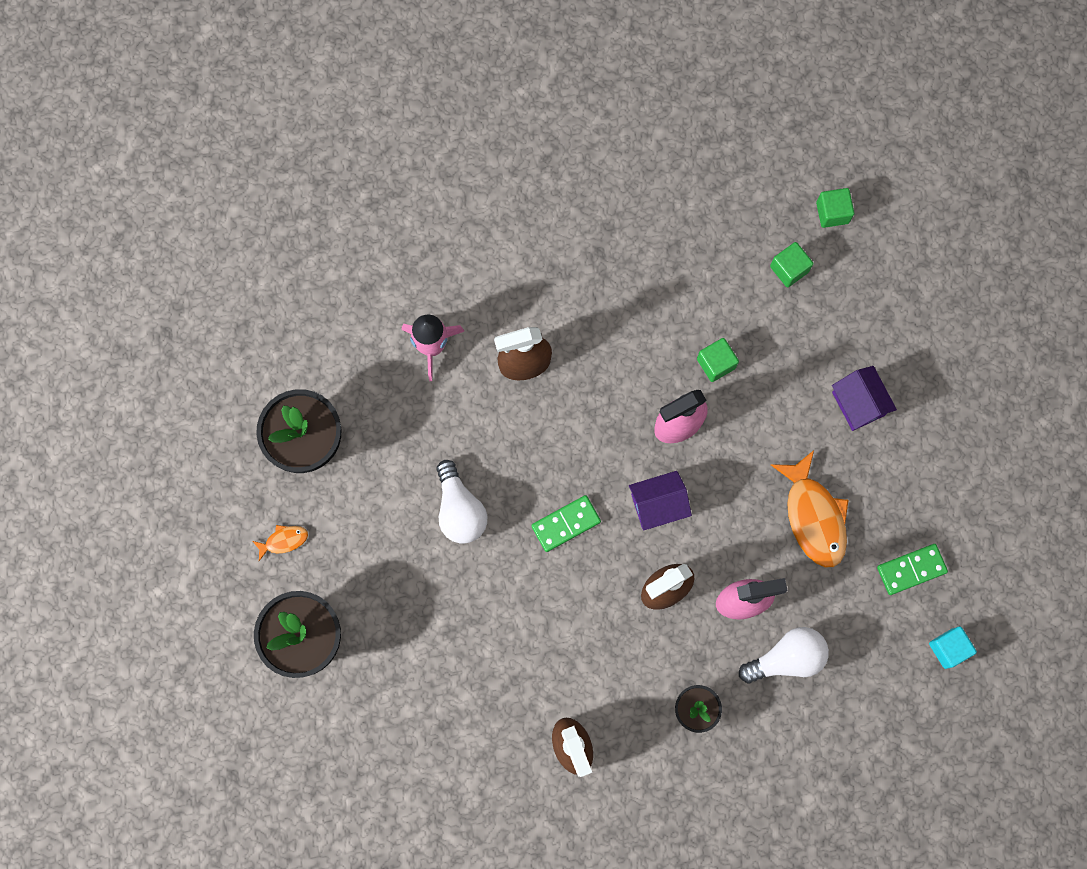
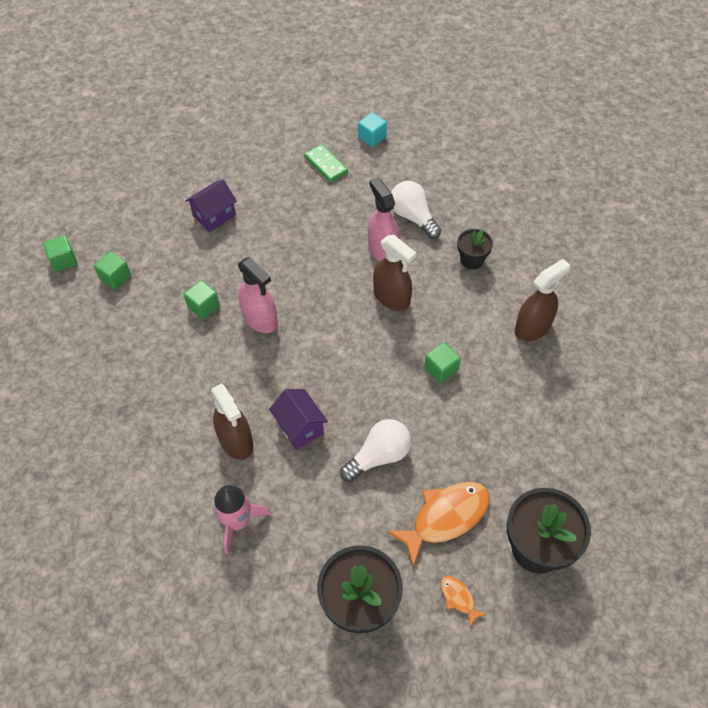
camera: 105 degrees left, 20 degrees down
green domino [531,495,601,552] -> none
purple house [629,471,692,531] -> purple house moved to [269,389,328,450]
orange fish [771,450,849,568] -> orange fish moved to [387,482,490,566]
none -> green cube [425,342,461,383]

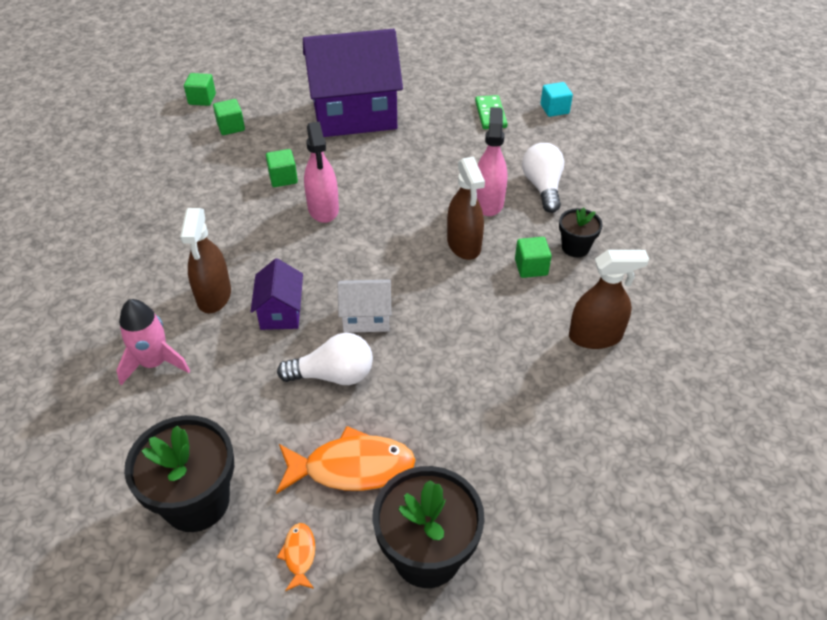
camera: 30 degrees right, 10 degrees down
purple house [185,180,237,232] -> purple house [303,29,403,137], size x2.19
green cube [425,342,461,383] -> green cube moved to [515,237,552,278]
none -> white house [338,280,391,333]

